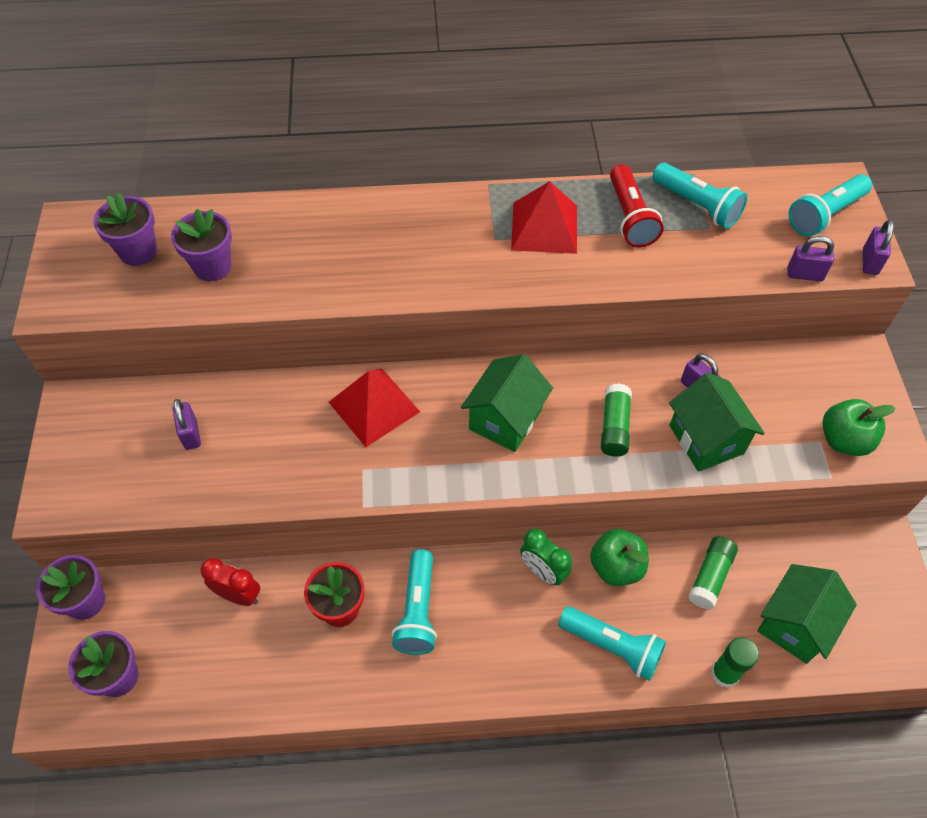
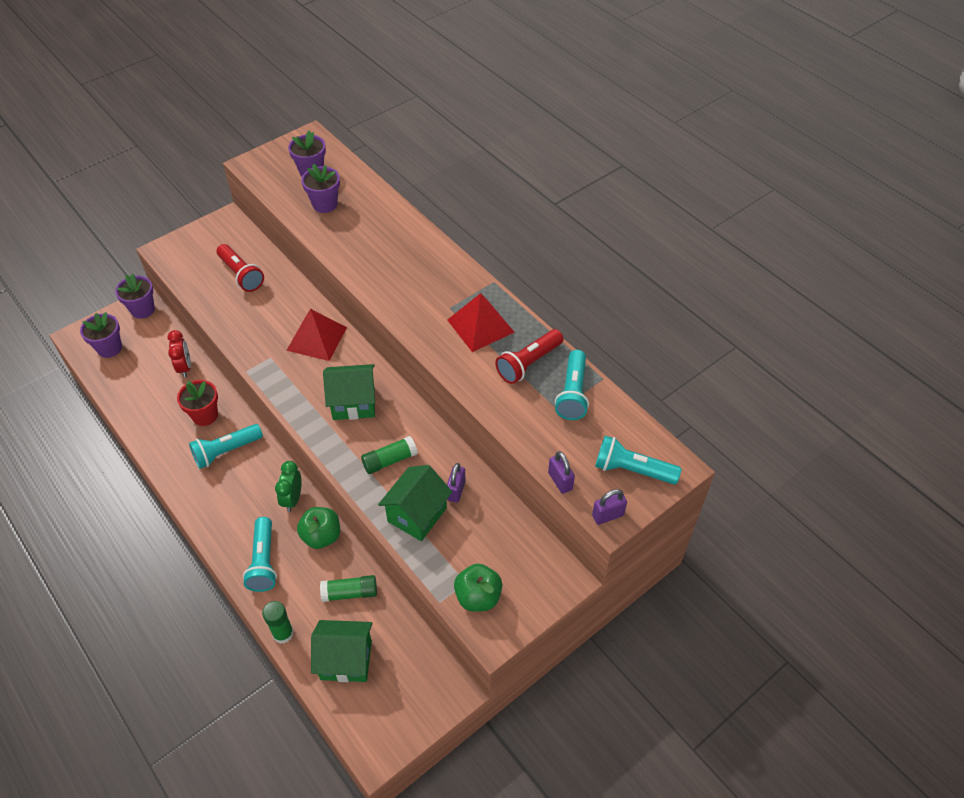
camera: 55 degrees right, 5 degrees down
purple padlock [173,399,201,450] -> red flashlight [217,244,264,292]

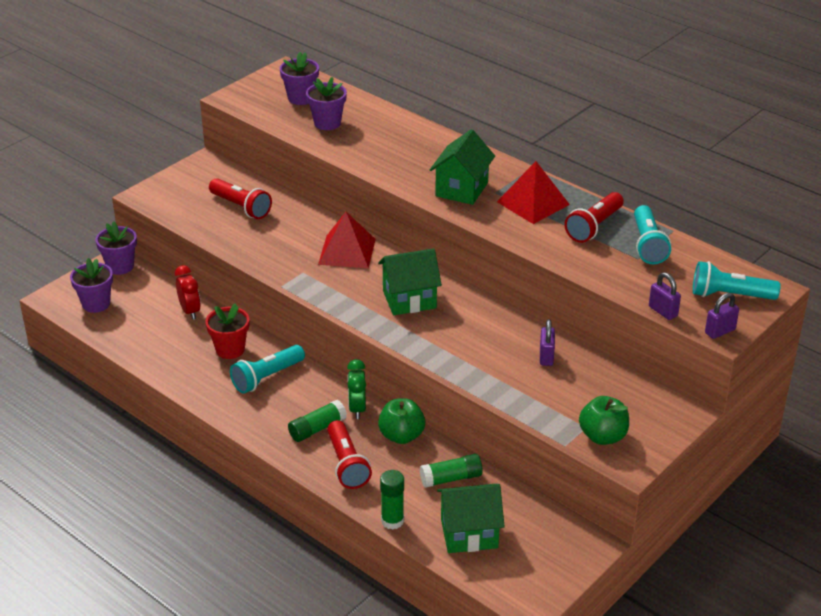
camera: 10 degrees left, 15 degrees down
turquoise flashlight [243,517,277,592] -> red flashlight [327,420,372,489]
green glue stick [361,436,418,474] -> green glue stick moved to [288,400,347,442]
green house [378,465,452,541] -> green house moved to [430,129,495,205]

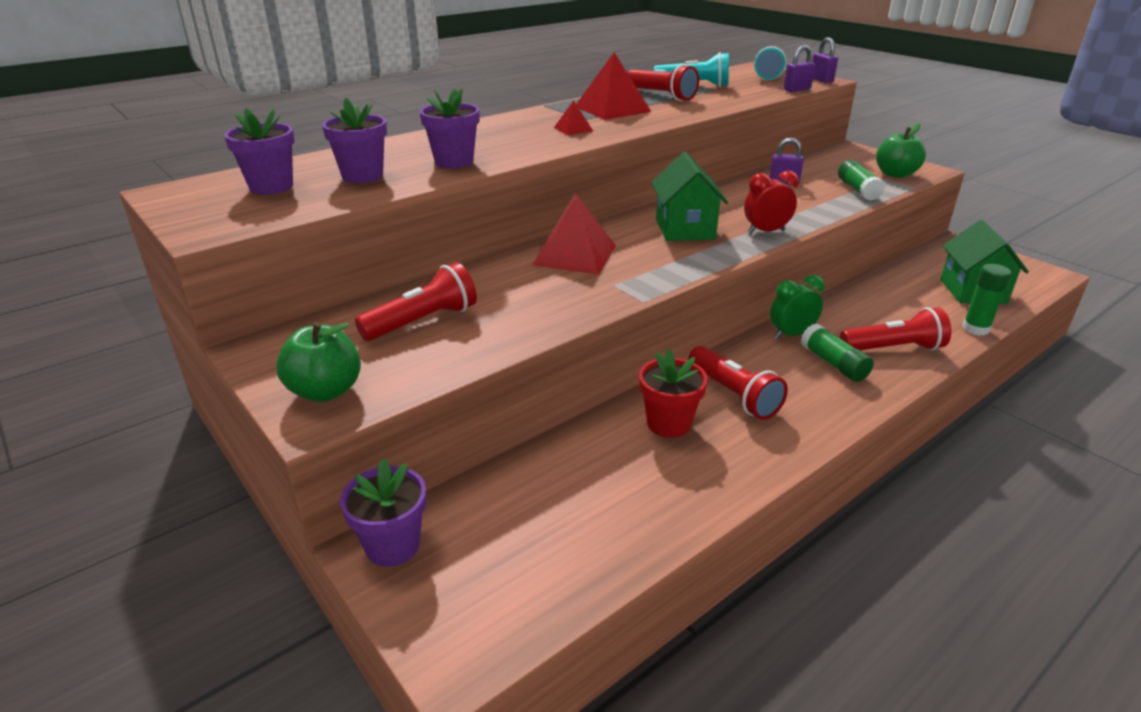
camera: 80 degrees left, 5 degrees down
purple flower pot [70,258,113,313] -> purple flower pot moved to [420,88,480,168]
red clock [175,265,201,320] -> red clock moved to [744,171,799,234]
turquoise flashlight [230,345,305,394] -> red flashlight [689,346,788,420]
green clock [347,359,366,419] -> green clock turned 150 degrees clockwise [770,275,825,339]
green apple [378,398,425,444] -> green apple moved to [276,322,361,402]
green glue stick [420,454,483,488] -> green glue stick moved to [838,160,885,201]
green house [430,129,495,205] -> red pyramid [554,100,593,135]

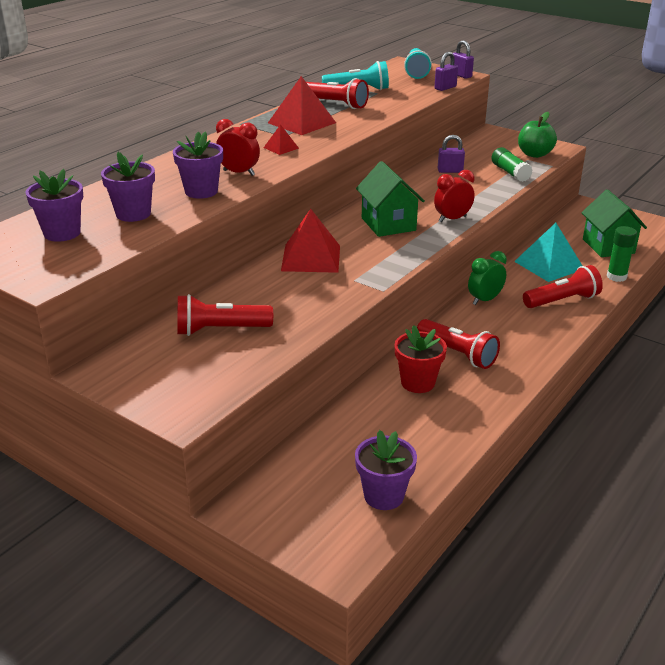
camera: 15 degrees left, 0 degrees up
green apple [276,322,361,402] -> none
purple flower pot [340,458,427,567] -> purple flower pot moved to [355,430,417,510]
red flashlight [355,262,477,341] -> red flashlight turned 135 degrees counterclockwise [177,294,273,336]
green glue stick [801,324,874,382] -> none
none -> red clock [216,119,260,176]
none -> turquoise pyramid [514,223,582,282]

